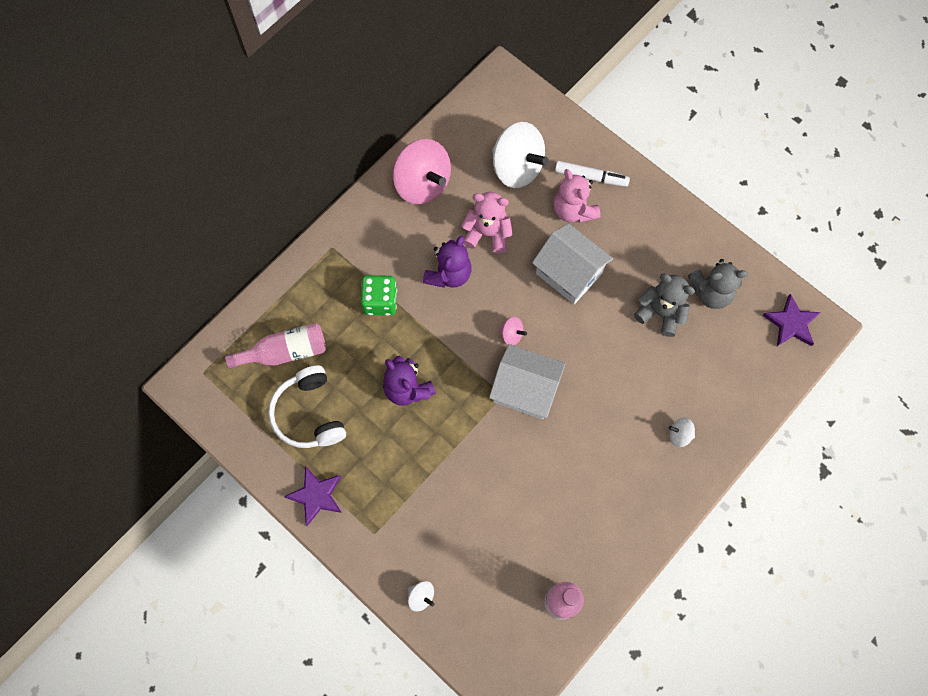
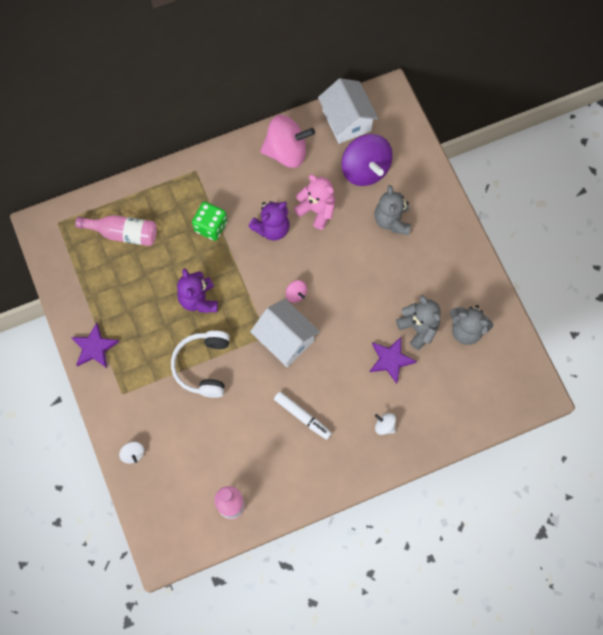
camera: 25 degrees right, 0 degrees up
white headphones [268,365,346,448] -> white headphones moved to [171,330,230,398]
pink spinning top [393,139,451,205] -> pink spinning top turned 75 degrees counterclockwise [260,115,315,168]
white spinning top [492,122,549,188] -> purple spinning top [341,134,393,186]
white house [532,224,613,304] -> white house moved to [318,78,378,144]
pink teddy bear [553,169,601,223] -> grey teddy bear [374,185,411,235]
white marker [555,161,630,187] -> white marker moved to [274,391,332,440]
purple star [763,294,821,346] -> purple star moved to [370,337,417,384]

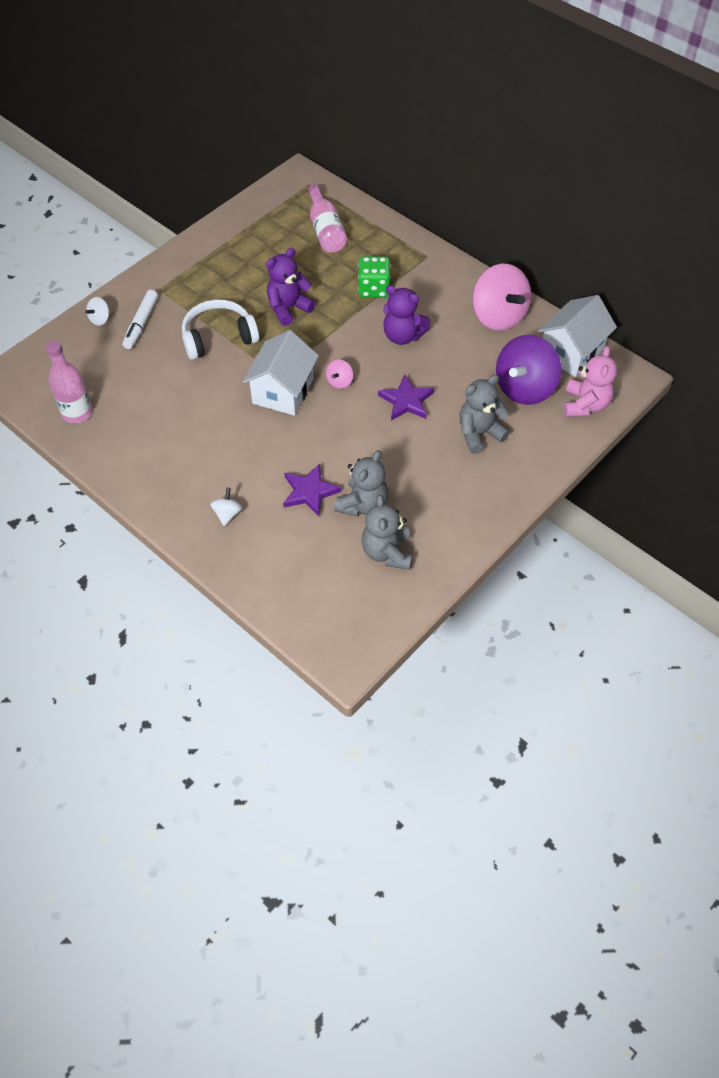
camera: 65 degrees right, 15 degrees down
purple star [71,323,119,368] -> purple star moved to [378,374,434,421]
white marker [274,391,332,440] -> white marker moved to [123,290,158,349]
pink teddy bear [294,174,335,230] -> pink teddy bear moved to [564,346,617,417]

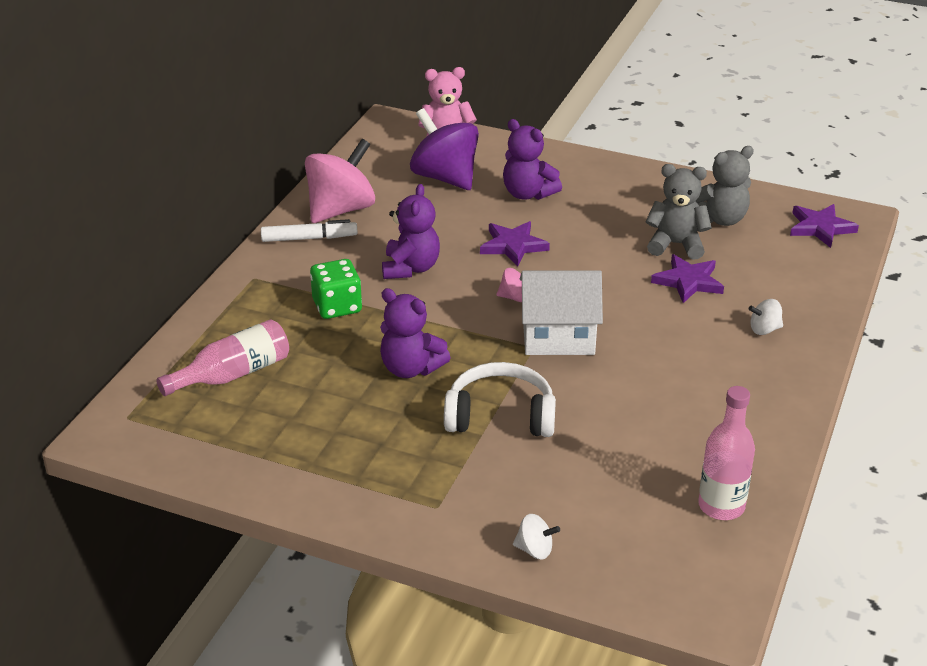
camera: 110 degrees left, 20 degrees down
white marker [123,290,158,349] -> white marker moved to [261,219,358,242]
white headphones [182,299,259,360] -> white headphones turned 135 degrees clockwise [444,362,556,437]
grey teddy bear [459,375,510,454] -> purple teddy bear [503,119,562,200]
purple spinning top [496,335,561,405] -> purple spinning top turned 150 degrees counterclockwise [410,108,479,190]
white house [538,295,617,377] -> none
none -> purple star [790,204,859,248]

